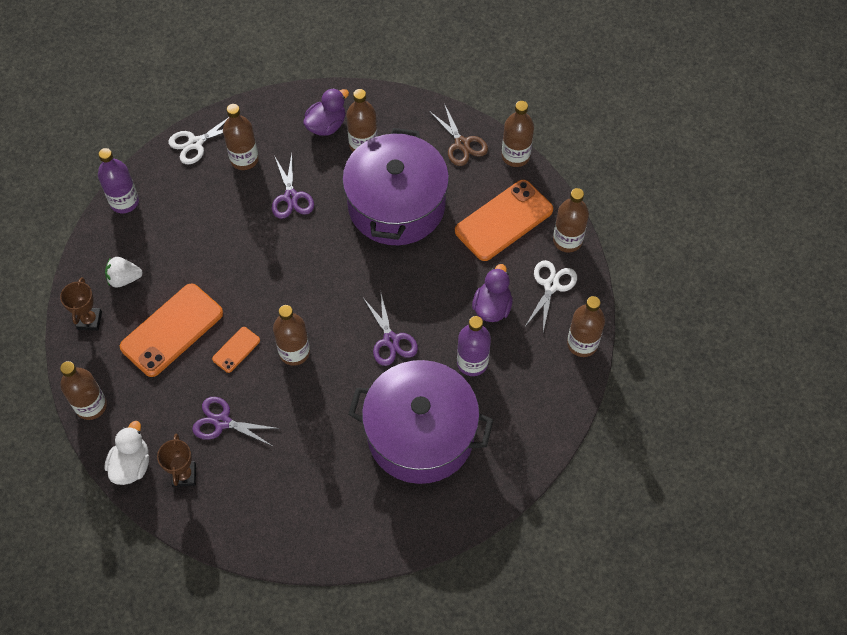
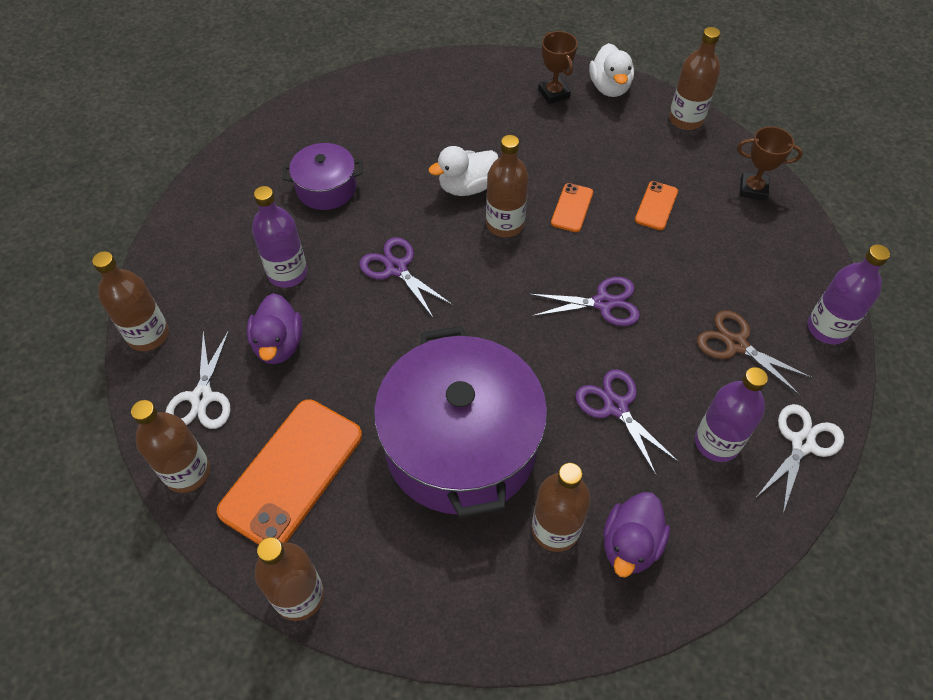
camera: 160 degrees right, 5 degrees down
brown trophy [60,277,102,331] -> brown trophy turned 60 degrees counterclockwise [737,126,803,201]
white strawberry [105,257,143,288] -> none
orange phone [120,284,223,377] -> orange phone [635,181,678,230], size x0.48
purple scissors [192,397,280,446] -> purple scissors moved to [529,277,640,326]
brown bottle [223,104,259,170] -> purple bottle [695,367,768,462]
purple pot [348,360,493,484] -> purple pot [283,143,363,210], size x0.48
brown scissors [429,104,488,166] -> brown scissors moved to [697,310,813,395]
none -> white duck [428,146,498,196]

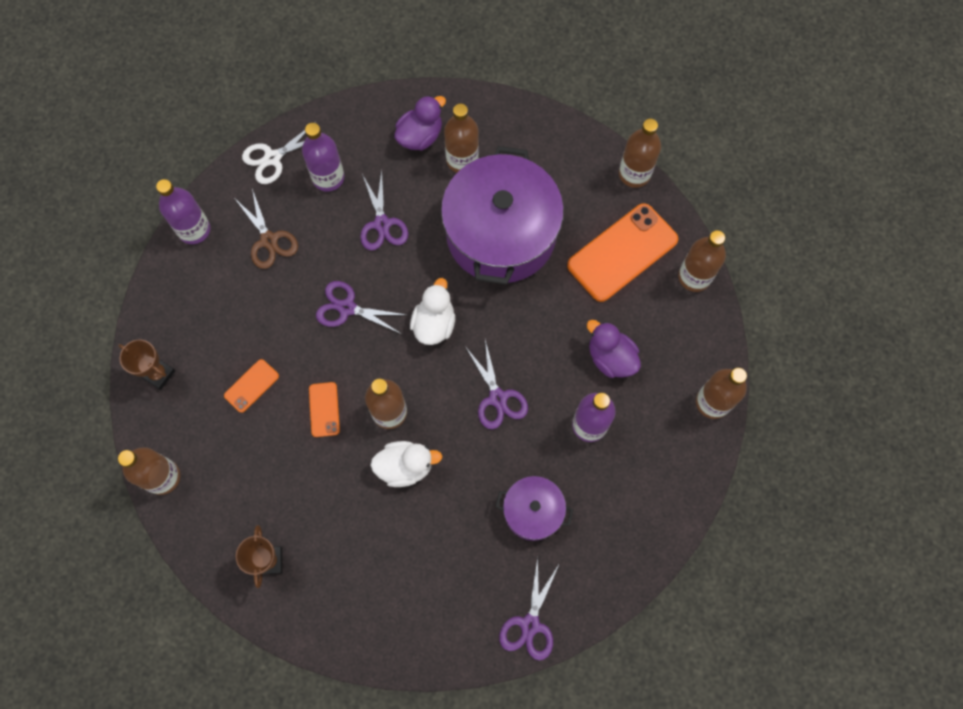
camera: 160 degrees left, 15 degrees up
white scissors [165,330,231,429] -> none
purple duck [247,293,303,364] -> purple duck turned 60 degrees counterclockwise [587,320,641,378]
orange phone [551,183,593,232] -> orange phone turned 45 degrees counterclockwise [309,382,340,437]
white duck [589,43,634,97] -> white duck moved to [410,278,455,345]
none -> purple scissors [499,557,560,661]

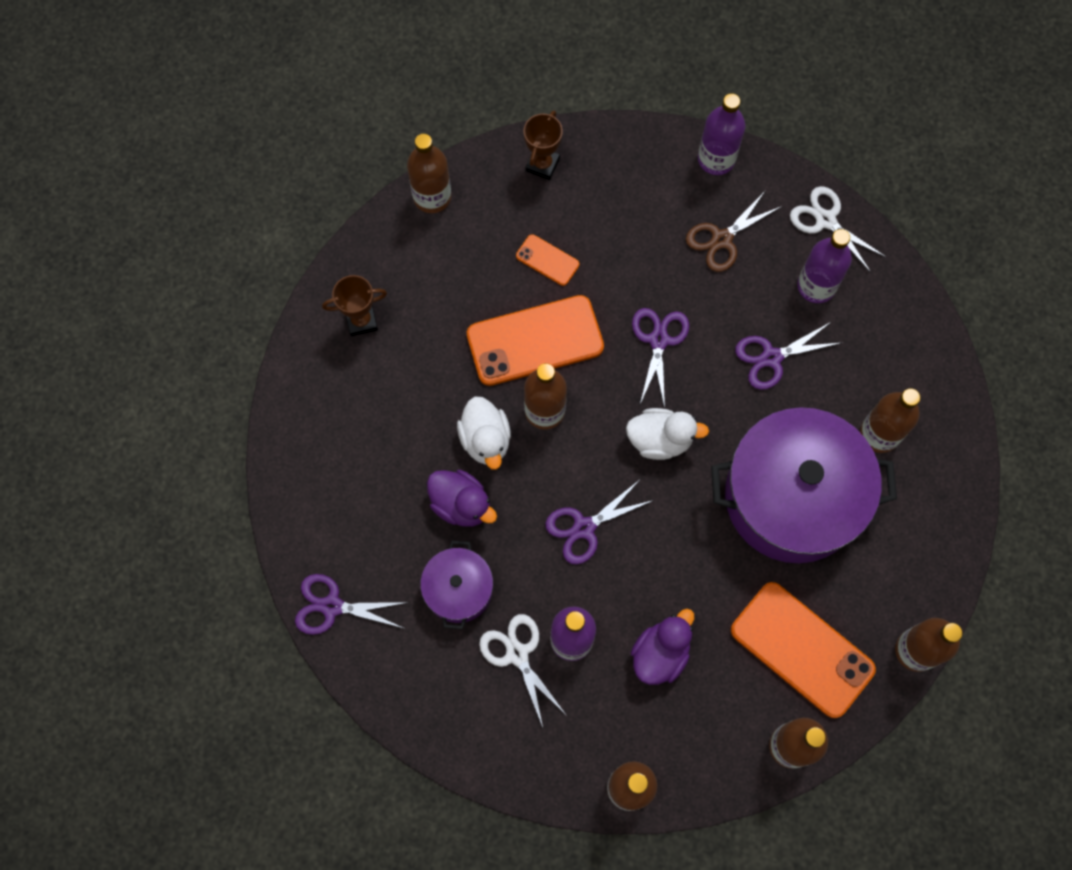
camera: 80 degrees right, 0 degrees up
orange phone [309,382,340,437] -> orange phone [467,295,604,386], size x2.10
purple duck [394,96,446,150] -> purple duck moved to [427,470,497,527]
none -> white scissors [479,614,567,727]

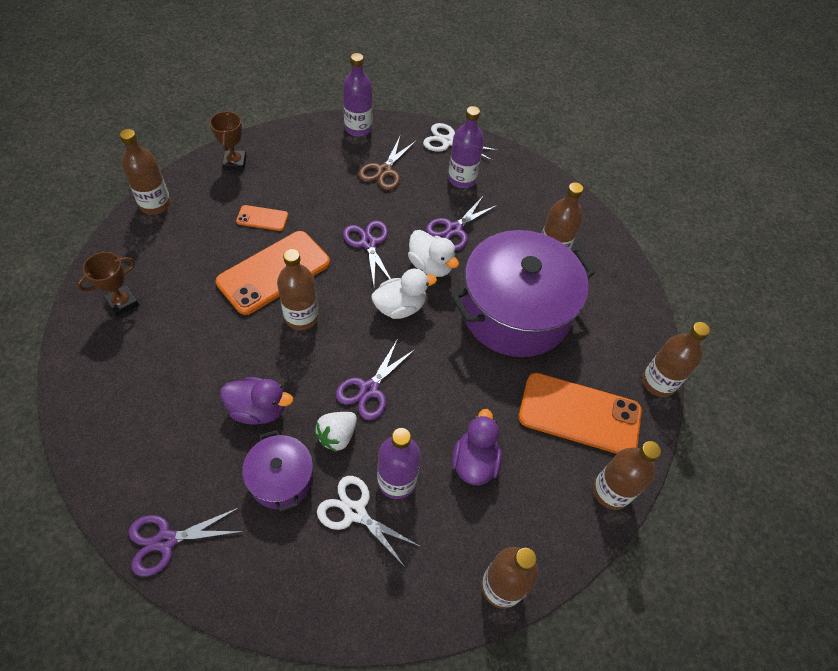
camera: 30 degrees left, 15 degrees down
white duck [457,396,511,470] -> white duck moved to [408,230,459,277]
none -> white strawberry [315,412,357,452]

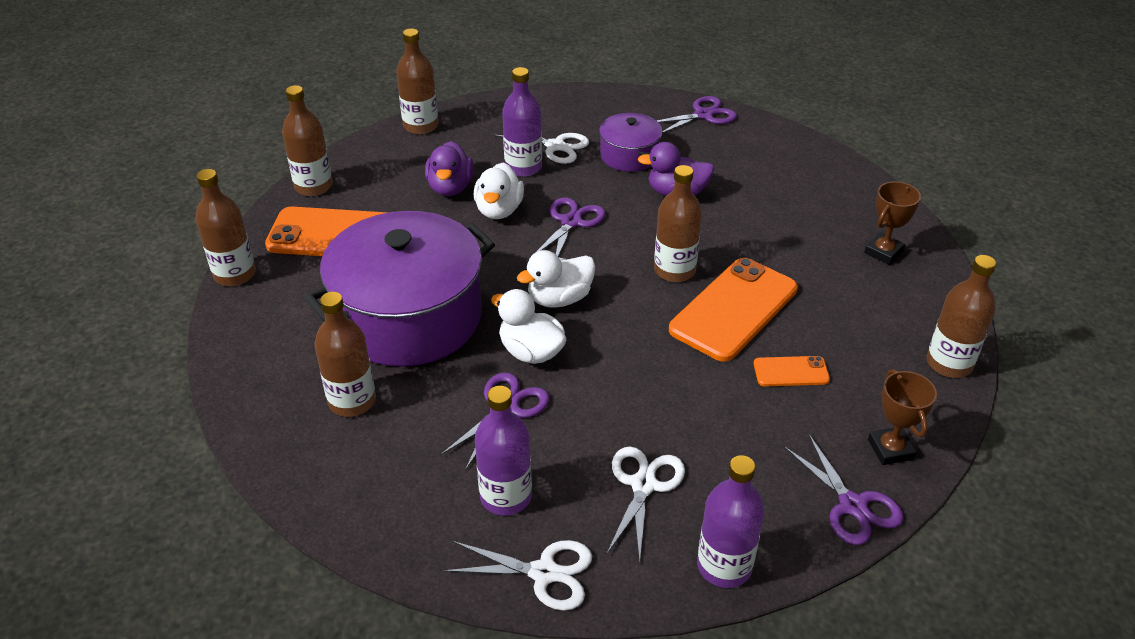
camera: 175 degrees right, 15 degrees down
white strawberry [315,412,357,452] -> none
purple scissors [343,220,391,285] -> purple scissors moved to [783,434,903,545]
brown scissors [359,137,416,190] -> white scissors [606,446,685,562]
none -> white duck [474,163,524,219]

